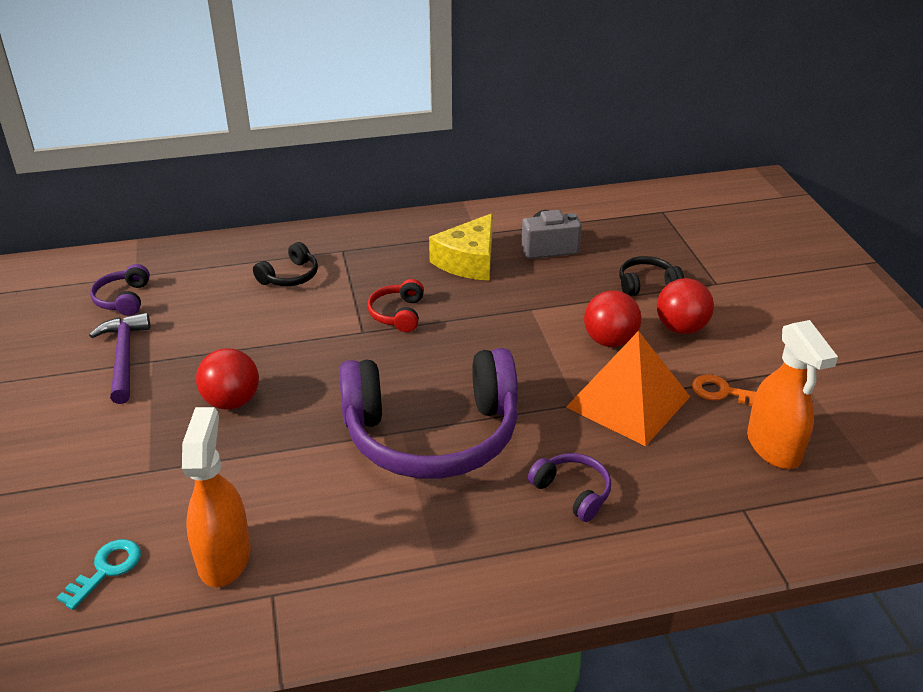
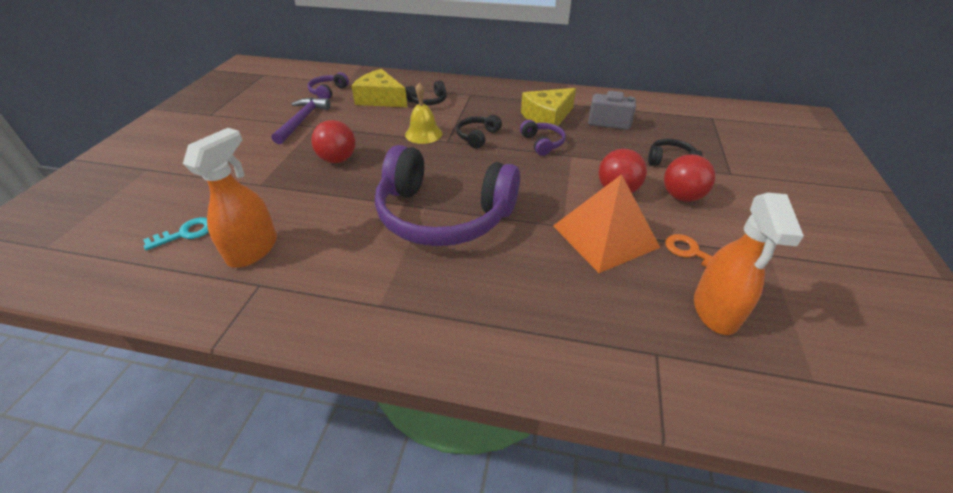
camera: 25 degrees right, 5 degrees up
red headphones [367,279,424,332] -> black headphones [456,115,502,149]
purple headphones [528,453,611,522] -> purple headphones moved to [520,120,566,156]
none -> yellow cheese [351,69,407,107]
none -> yellow bell [405,83,442,144]

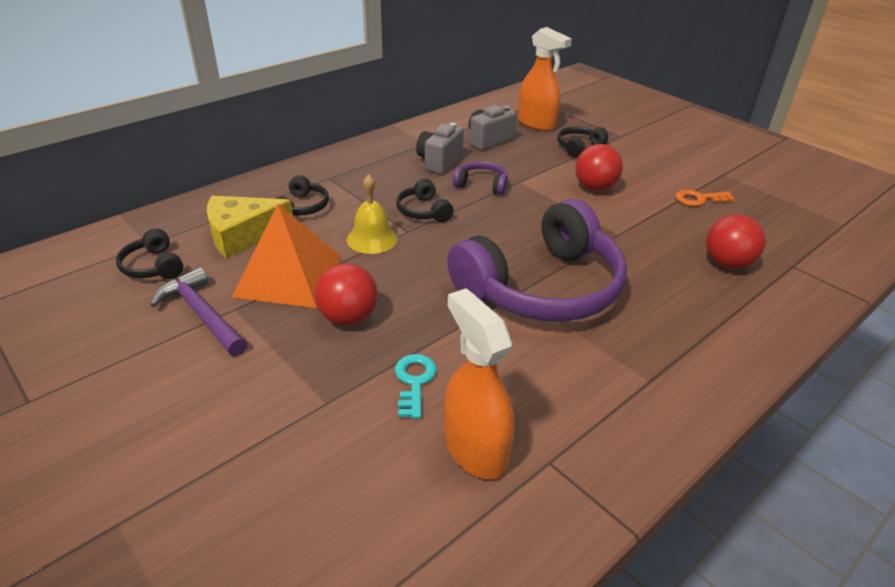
camera: 55 degrees left, 5 degrees down
turquoise key [143,217,208,251] -> turquoise key moved to [395,354,437,419]
purple headphones [308,72,349,99] -> black headphones [116,228,183,279]
yellow cheese [521,88,576,132] -> grey camera [416,122,464,174]
orange pyramid [553,174,660,273] -> orange pyramid moved to [232,204,342,308]
red ball [664,154,716,202] -> red ball moved to [706,214,766,269]
orange spray bottle [694,193,804,335] -> orange spray bottle moved to [518,27,572,131]

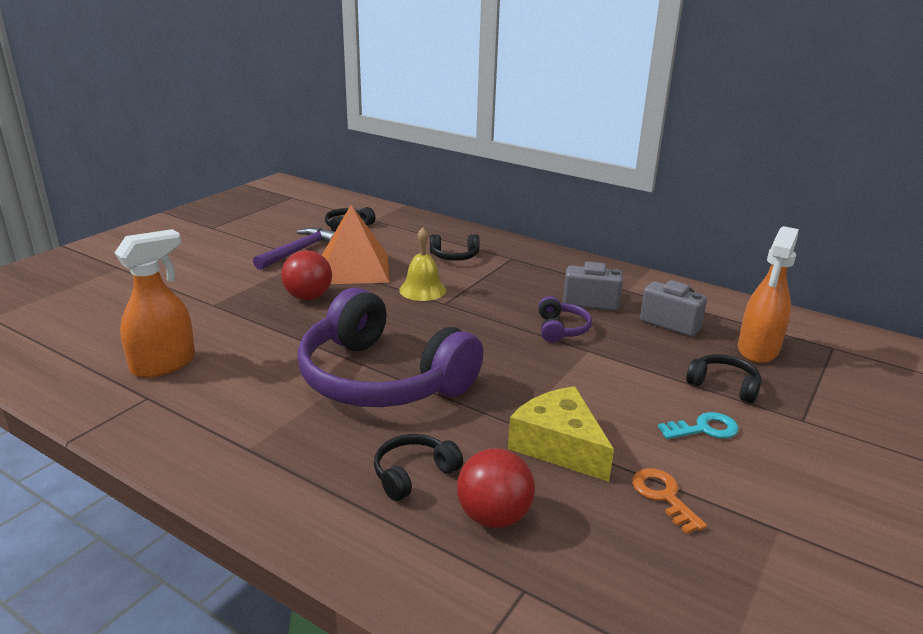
camera: 75 degrees right, 10 degrees down
yellow cheese [207,196,293,259] -> yellow cheese moved to [508,386,614,482]
turquoise key [395,354,437,419] -> turquoise key moved to [658,412,739,439]
black headphones [396,179,453,222] -> black headphones moved to [374,434,463,501]
red ball [575,144,623,191] -> none

